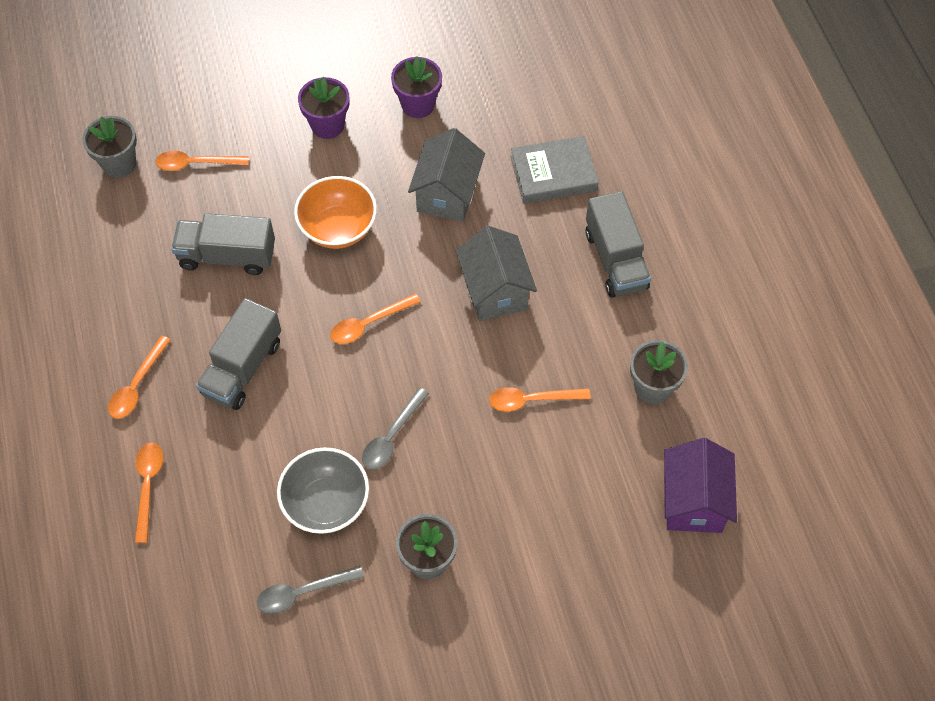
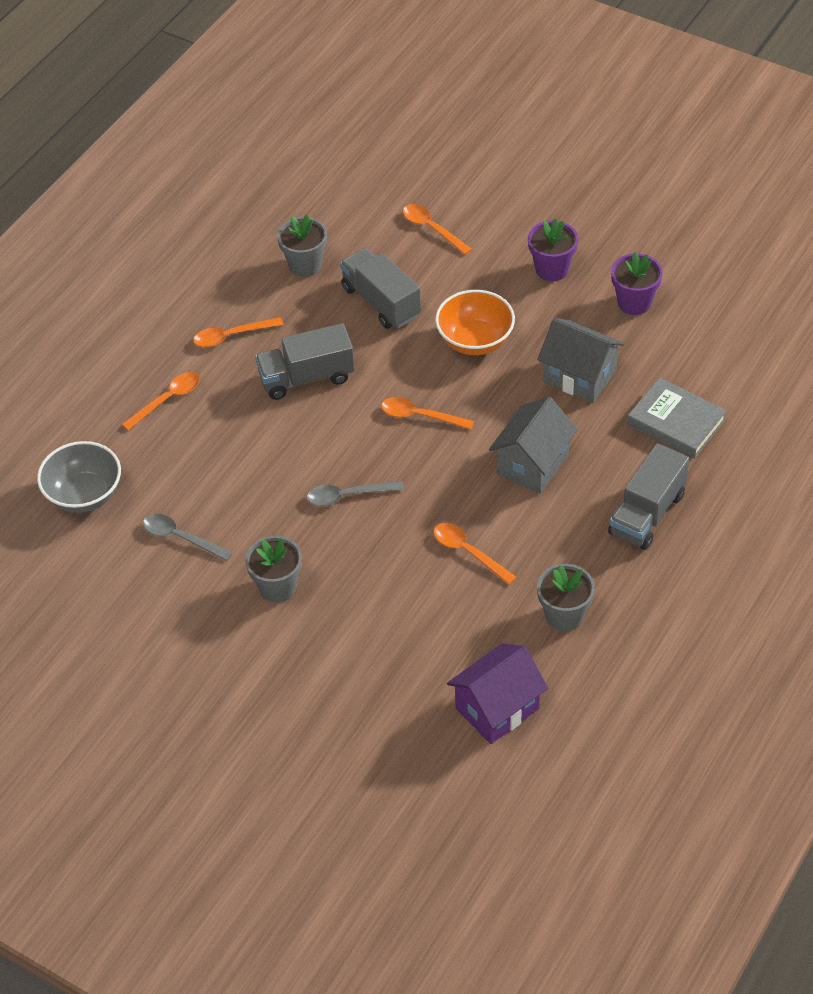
camera: 50 degrees right, 10 degrees down
grey flower pot [82,116,137,178] -> grey flower pot moved to [277,215,327,277]
grey bowl [277,447,369,534] -> grey bowl moved to [37,441,121,513]
grey house [408,128,485,222] -> grey house turned 60 degrees clockwise [537,318,624,403]

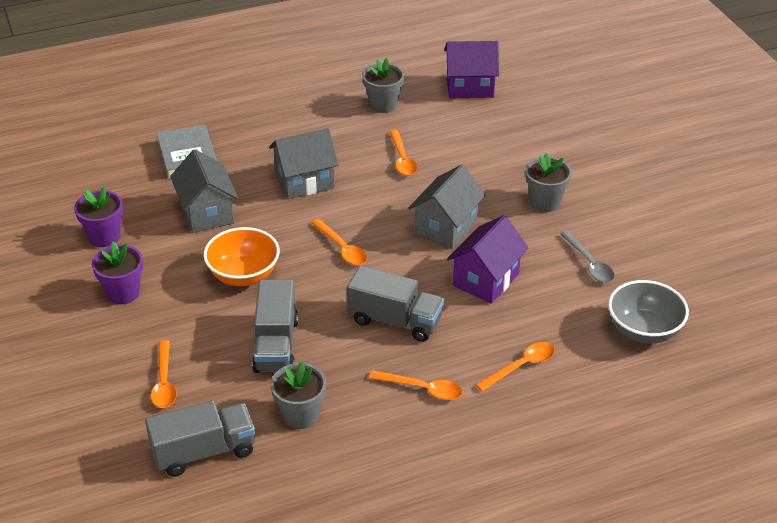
camera: 145 degrees left, 10 degrees down
orange spoon [122,372,200,430] -> orange spoon turned 150 degrees clockwise [475,342,555,392]
grey spoon [307,481,404,506] -> grey house [409,165,486,249]
grey truck [608,443,689,550] -> grey truck moved to [145,400,255,477]
none -> purple house [447,215,528,304]

